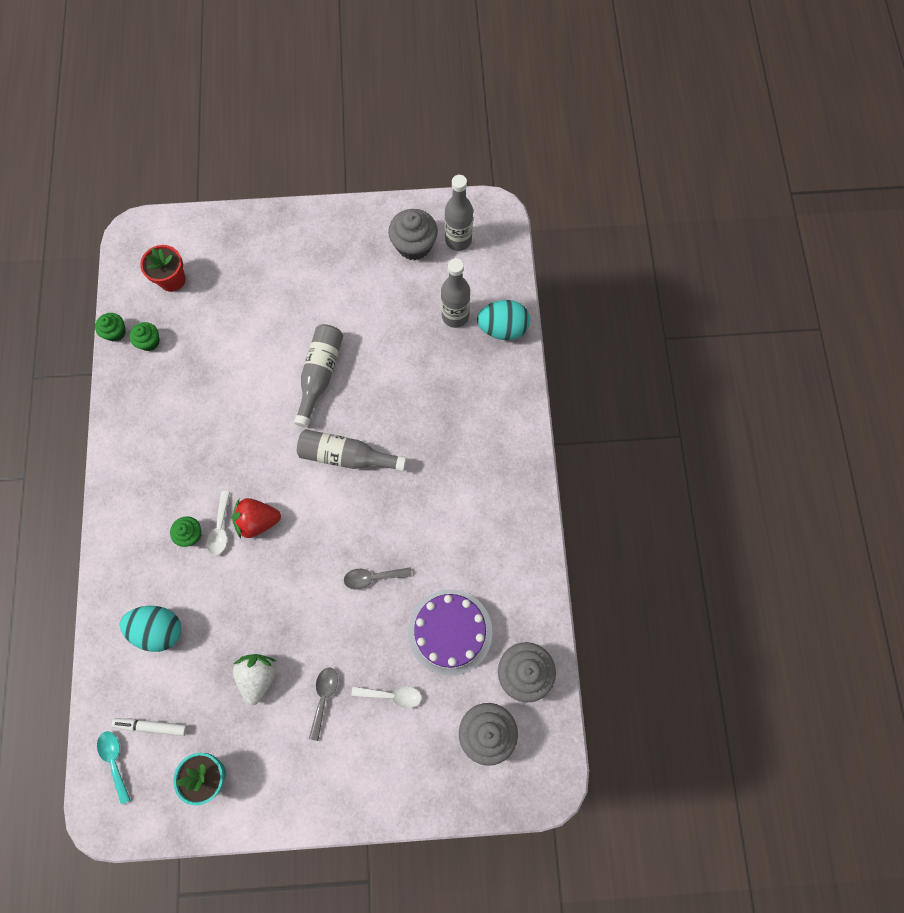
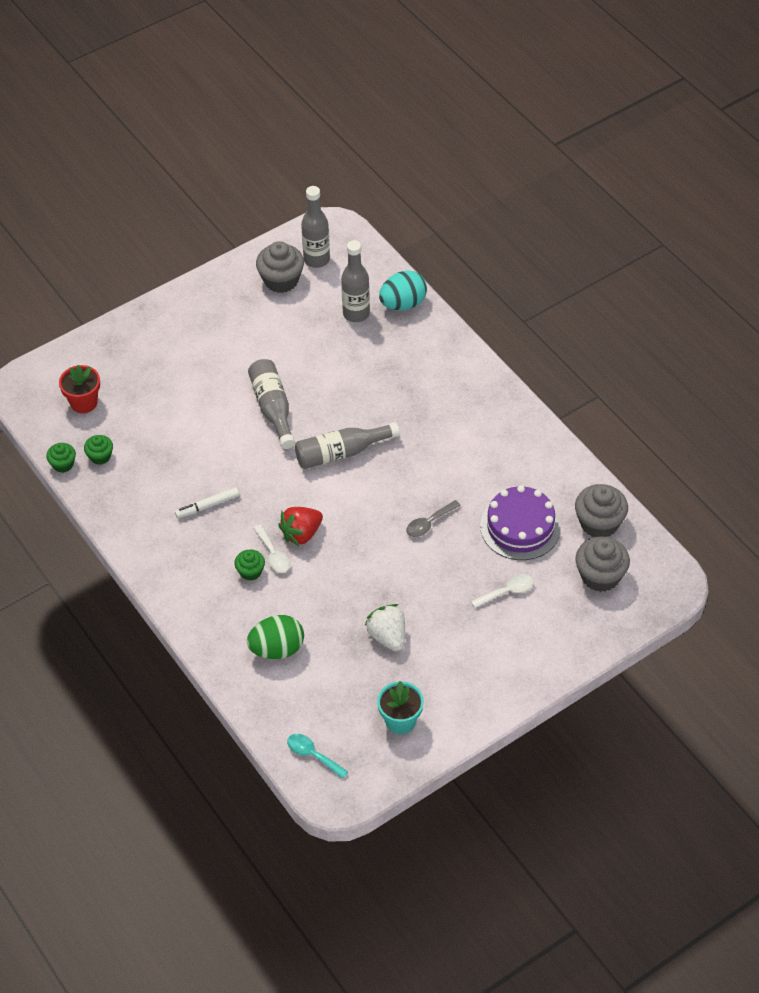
camera: 30 degrees left, 20 degrees down
white marker [112,718,187,736] -> white marker moved to [175,487,240,518]
turquoise egg [120,606,181,652] -> green egg [247,615,304,659]
grey spoon [309,668,338,741] -> none

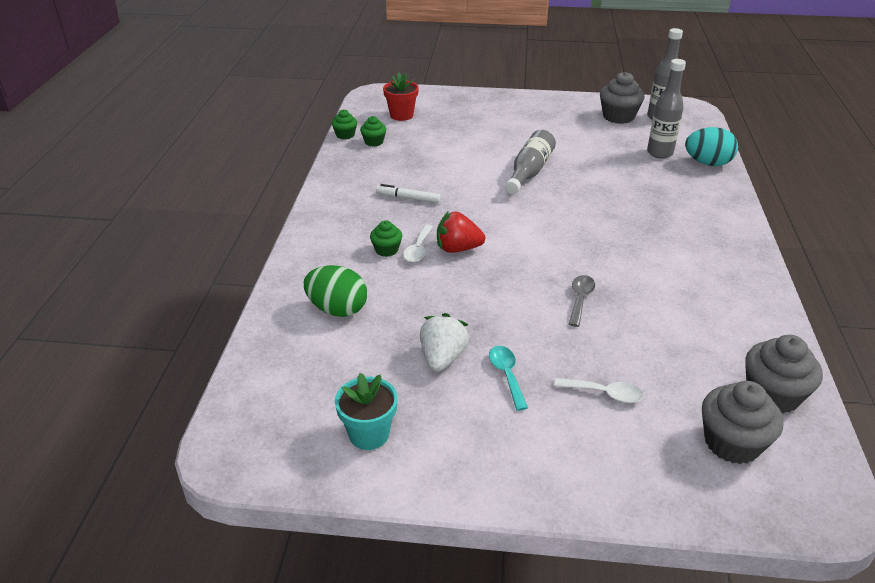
camera: 40 degrees right, 15 degrees down
turquoise spoon [287,734,348,779] -> turquoise spoon moved to [489,346,528,411]
grey bottle [295,422,400,469] -> none
grey spoon [406,500,461,537] -> grey spoon turned 105 degrees clockwise [569,275,595,327]
purple cake [480,485,561,560] -> none

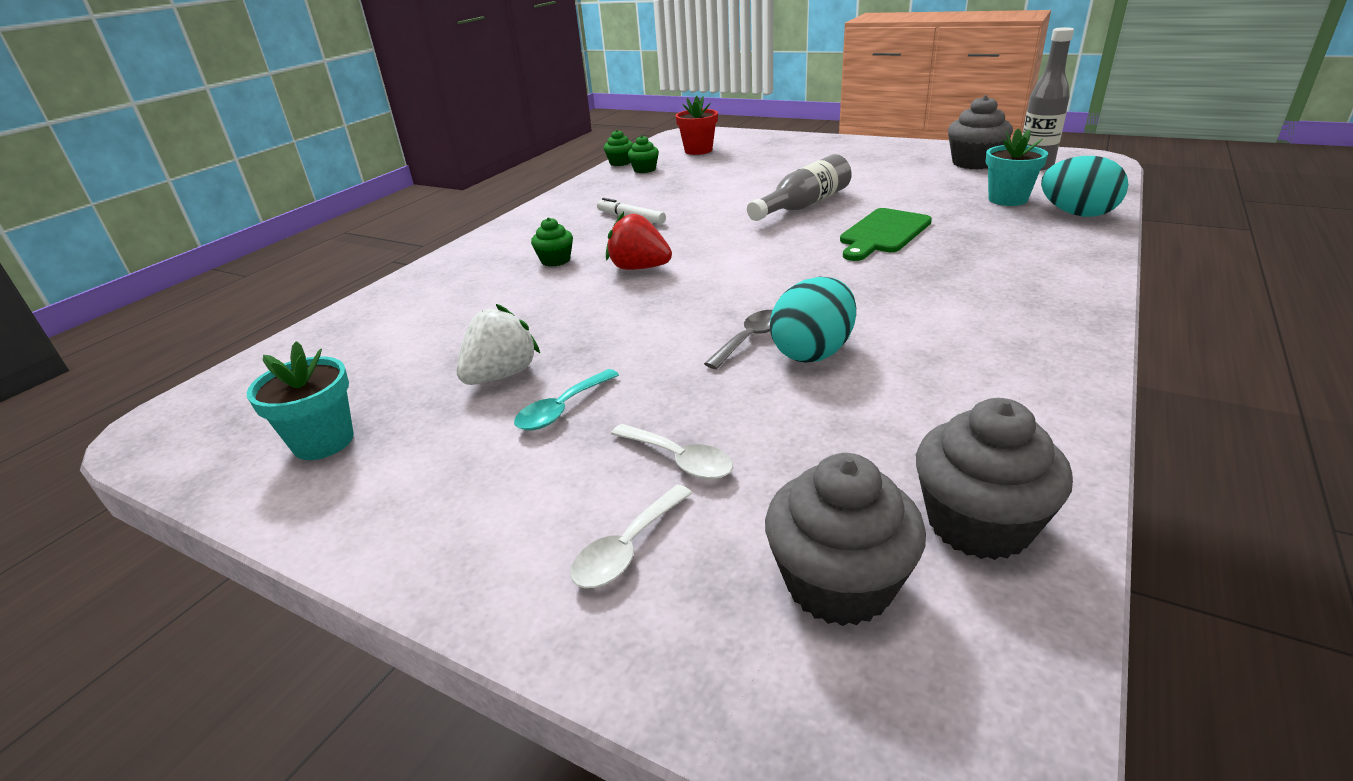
camera: 25 degrees right, 5 degrees down
green egg [304,265,367,317] -> none
white spoon [403,225,433,262] -> white spoon moved to [570,485,692,588]
turquoise spoon [489,346,528,411] -> turquoise spoon turned 150 degrees counterclockwise [514,369,619,431]
grey bottle [647,59,686,158] -> turquoise flower pot [986,128,1048,206]
none -> turquoise egg [770,277,856,363]
none -> green cutting board [840,208,932,261]

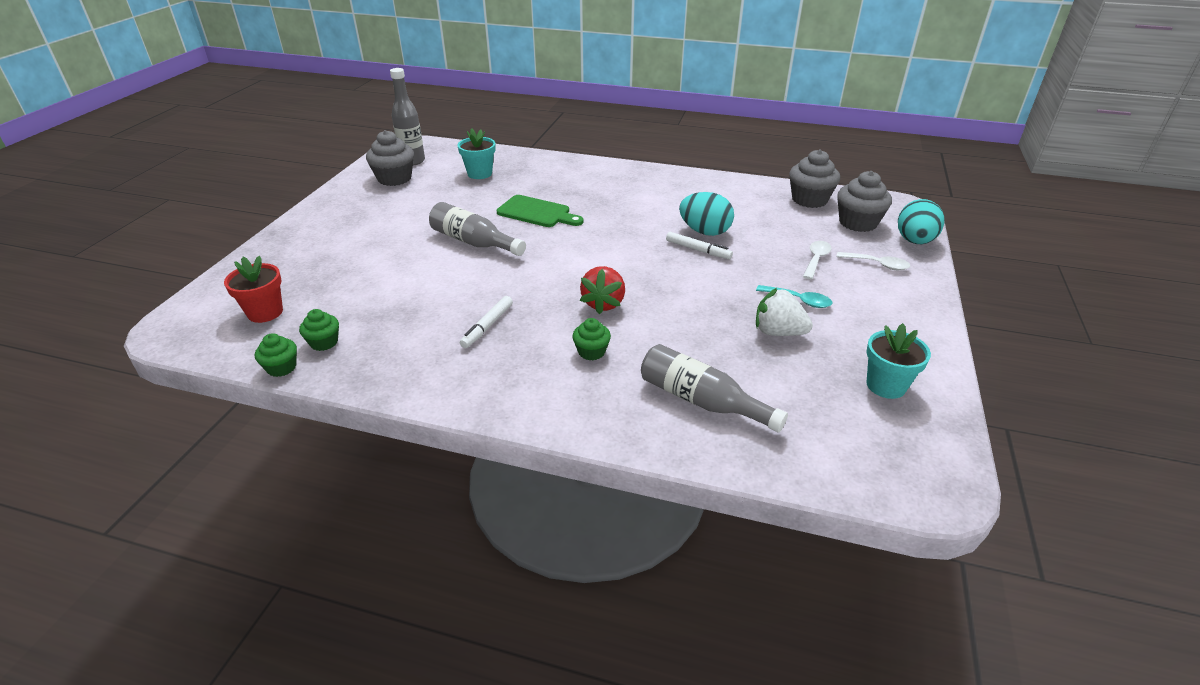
camera: 105 degrees left, 5 degrees up
grey spoon [704,310,772,369] -> white marker [666,232,733,259]
turquoise egg [1041,156,1128,217] -> turquoise egg moved to [898,199,944,244]
none -> grey bottle [641,344,788,432]

